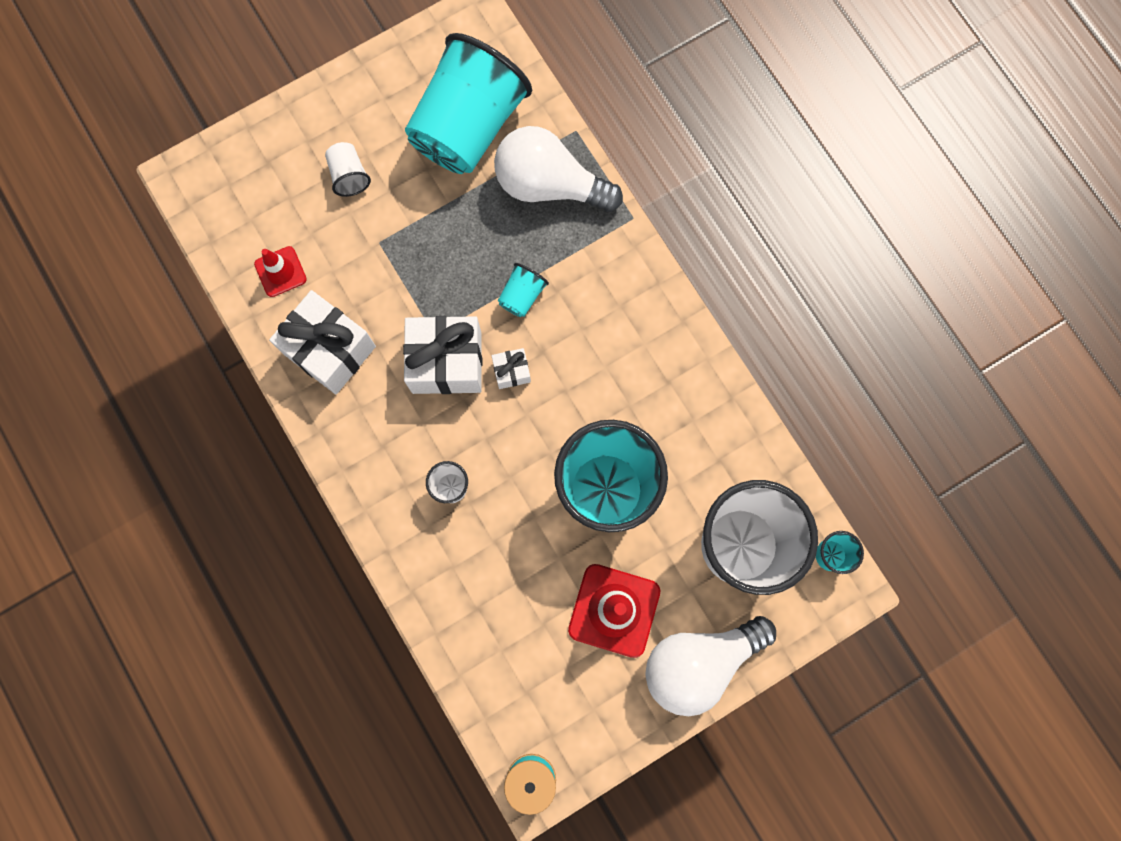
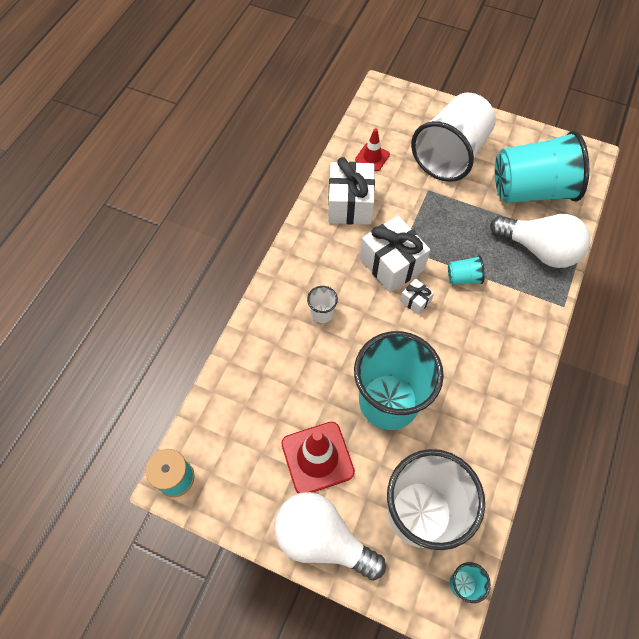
camera: 55 degrees right, 15 degrees down
white cup [325,142,371,197] -> white cup [411,93,496,182], size x2.50
white light bulb [494,126,623,212] -> white light bulb turned 135 degrees clockwise [490,214,591,268]

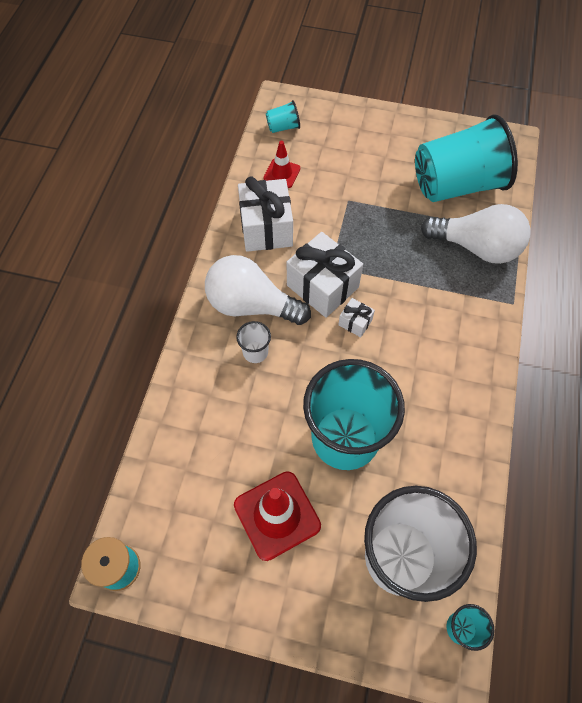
camera: 10 degrees left, 0 degrees up
white light bulb [274,492,386,581] -> white light bulb moved to [205,255,311,325]
white cup [411,93,496,182] -> none
turquoise cup [448,255,485,284] -> turquoise cup moved to [266,100,300,133]

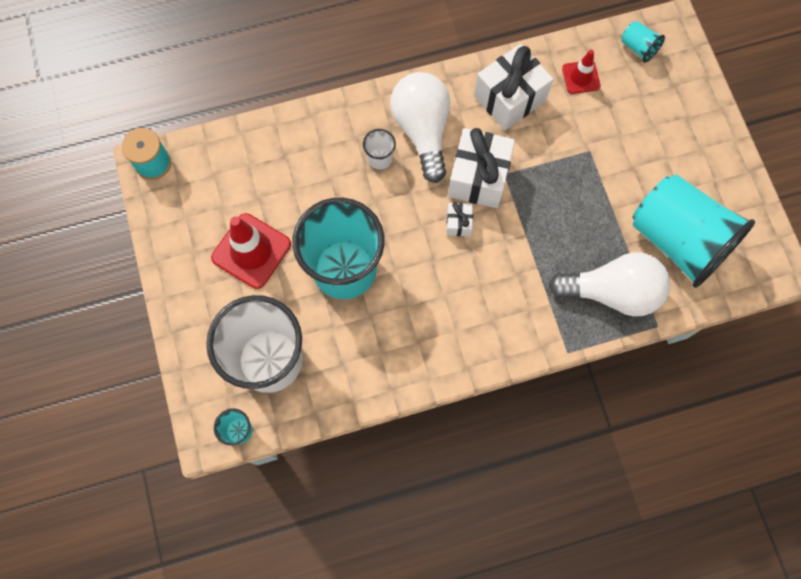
camera: 60 degrees right, 10 degrees up
white light bulb [421,204,531,264] -> white light bulb turned 75 degrees counterclockwise [549,252,671,317]

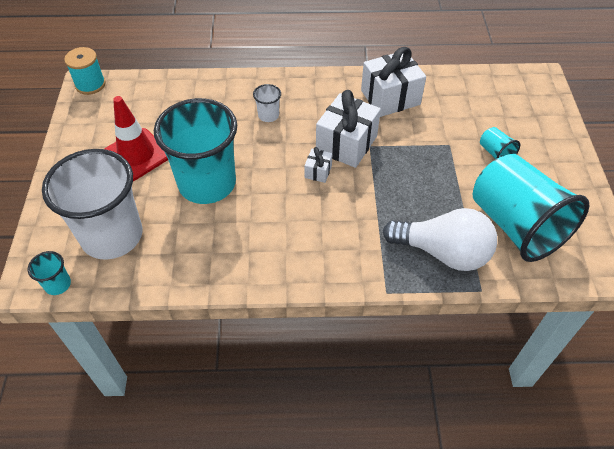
camera: 15 degrees right, 20 degrees down
white light bulb [390,72,450,183] -> none
red traffic cone [562,50,601,94] -> none
turquoise cup [621,21,665,63] -> turquoise cup moved to [480,127,520,159]

